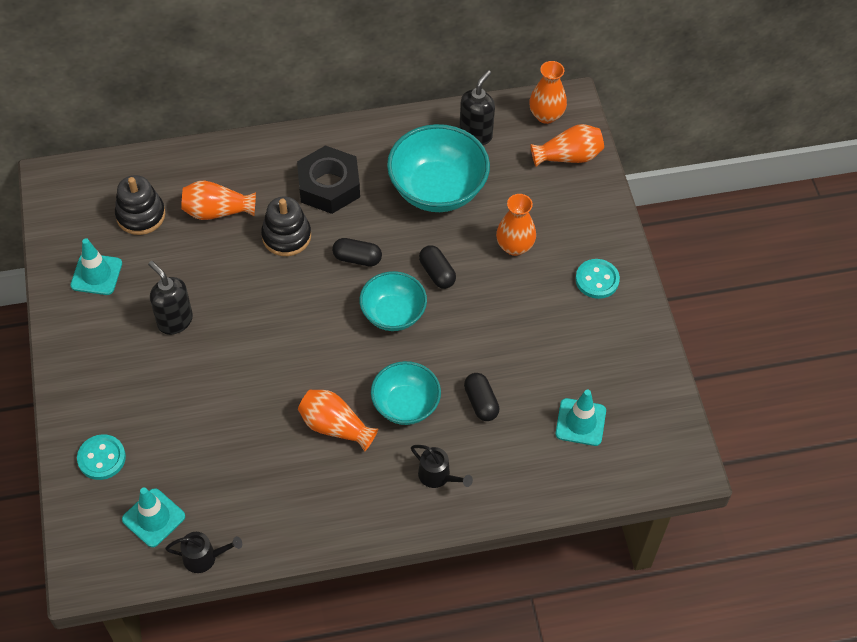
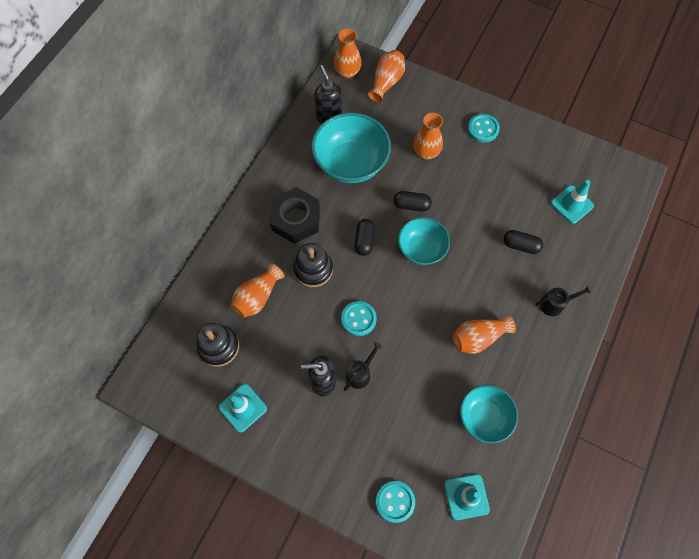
camera: 50 degrees left, 10 degrees up
black watering can [165,532,242,573] -> black watering can moved to [344,342,383,391]
black capsule [332,238,382,266] -> black capsule turned 45 degrees counterclockwise [355,219,375,256]
turquoise bowl [371,361,441,425] -> turquoise bowl moved to [460,385,518,444]
none -> turquoise button [341,301,377,336]

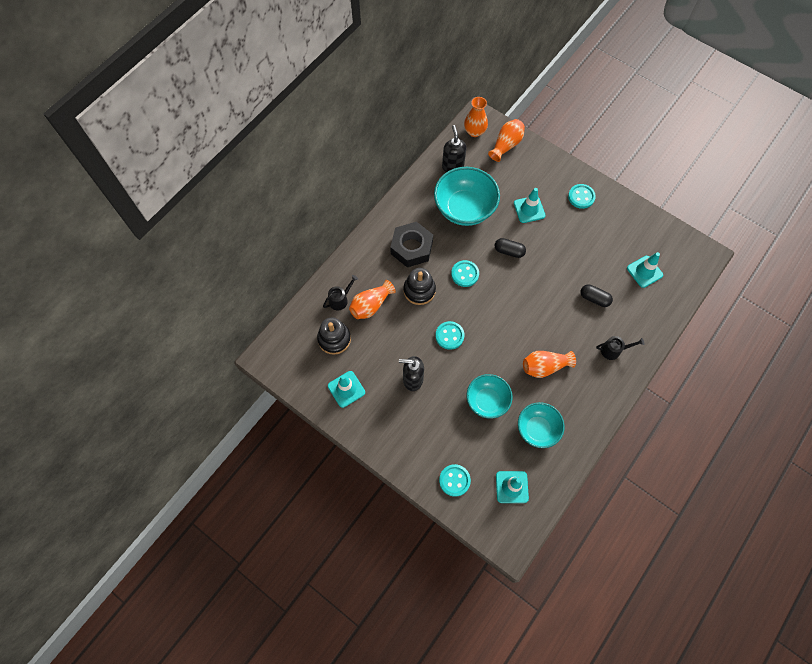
camera: 10 degrees right, 0 degrees up
black watering can [344,342,383,391] -> black watering can moved to [323,275,358,310]
black capsule [355,219,375,256] -> turquoise button [451,260,479,287]
turquoise bowl [398,217,450,265] -> turquoise bowl moved to [467,374,513,419]
orange vase [413,113,443,160] -> turquoise traffic cone [514,188,546,223]

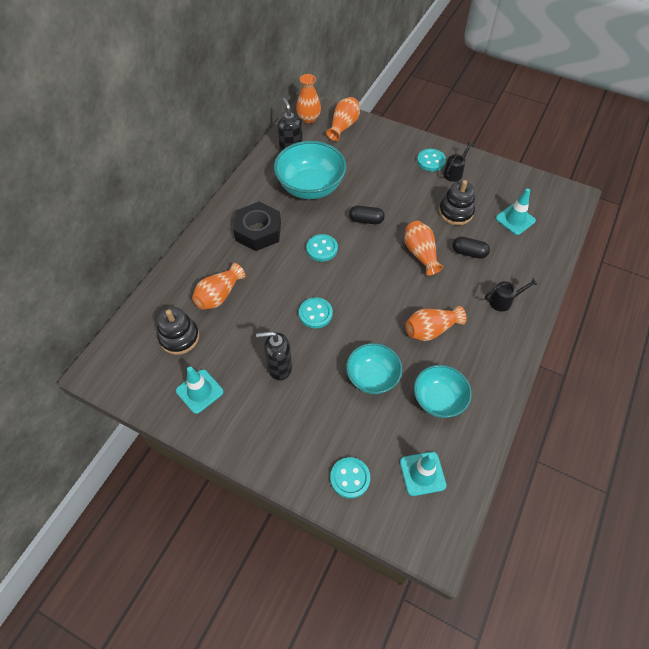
camera: 10 degrees left, 10 degrees down
black watering can [323,275,358,310] -> black watering can moved to [443,142,473,182]
black stacking toy [403,268,436,305] -> black stacking toy moved to [439,180,475,225]
turquoise traffic cone [514,188,546,223] -> none
none -> orange vase [404,221,443,276]

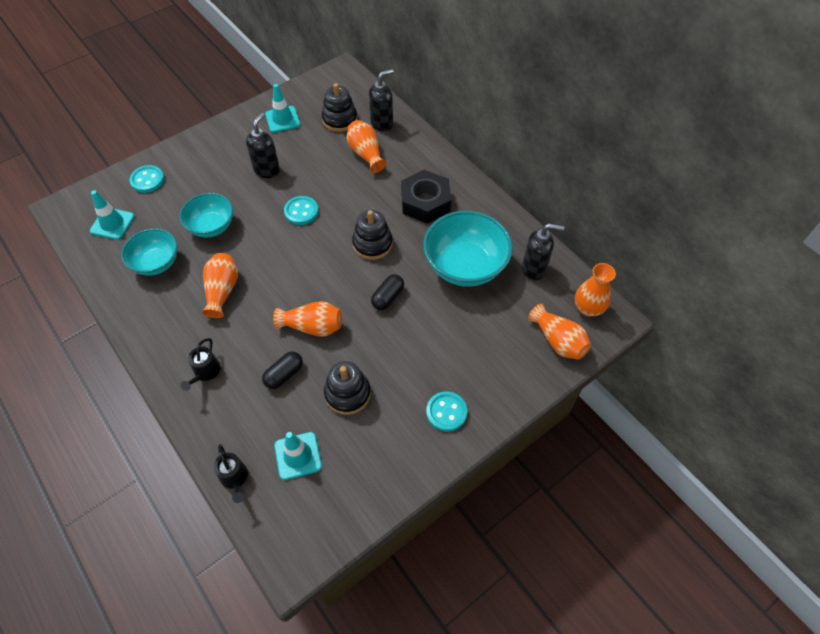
camera: 115 degrees right, 0 degrees up
turquoise button [306,234,338,262] -> black stacking toy [352,210,393,260]
black watering can [443,142,473,182] -> black watering can moved to [214,444,248,503]
none -> black soap dispenser [369,69,394,132]

